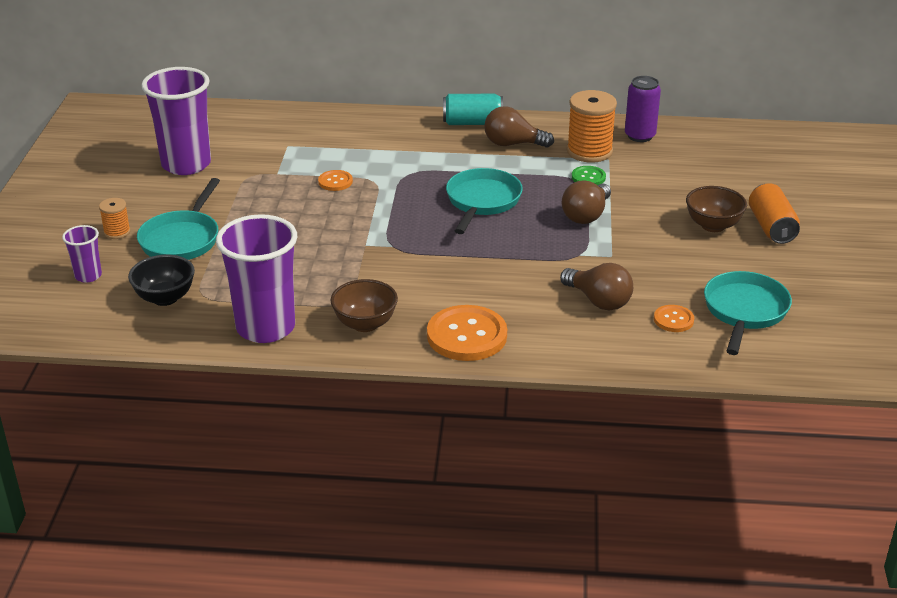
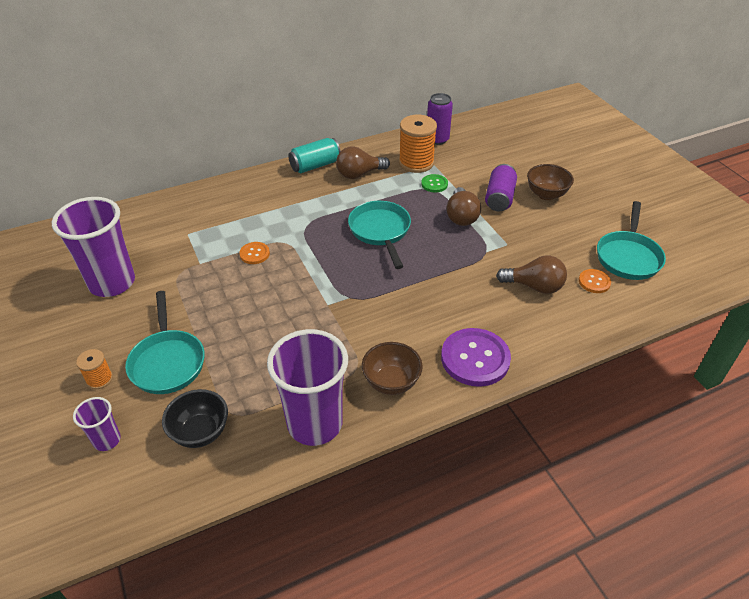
camera: 30 degrees left, 10 degrees up
orange button [427,305,507,361] -> purple button [441,328,511,387]
turquoise pan [704,271,792,355] -> turquoise pan turned 150 degrees counterclockwise [597,201,666,280]
orange can [749,183,800,244] -> none
none -> purple can [485,164,517,211]

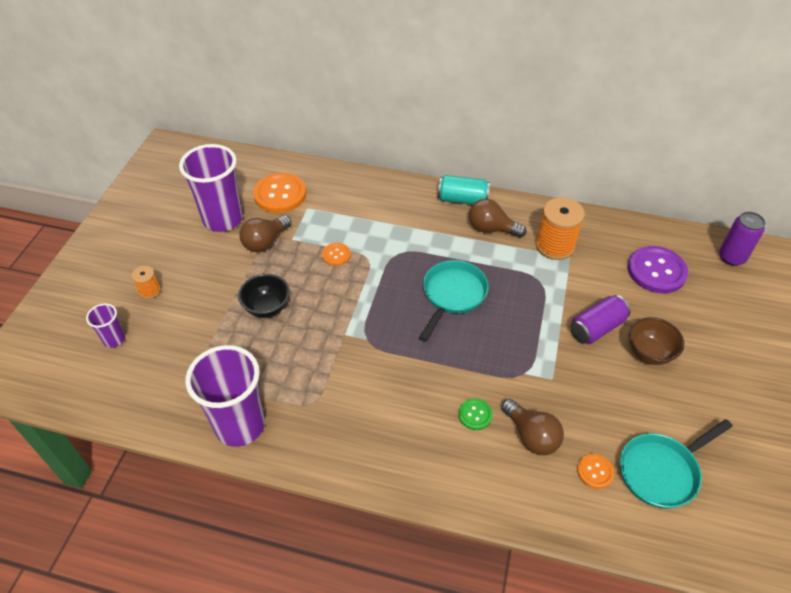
camera: 40 degrees right, 5 degrees up
turquoise pan [125,291,205,394] -> none
black bowl [162,389,228,448] -> black bowl moved to [238,274,290,318]
brown bowl [362,342,423,395] -> none
green button [421,174,448,192] -> green button moved to [458,398,493,430]
purple can [427,93,453,145] -> purple can moved to [719,212,766,266]
purple button [441,328,511,387] -> purple button moved to [628,246,688,293]
brown light bulb [446,187,481,226] -> brown light bulb moved to [239,216,292,252]
none -> orange button [253,173,306,213]

